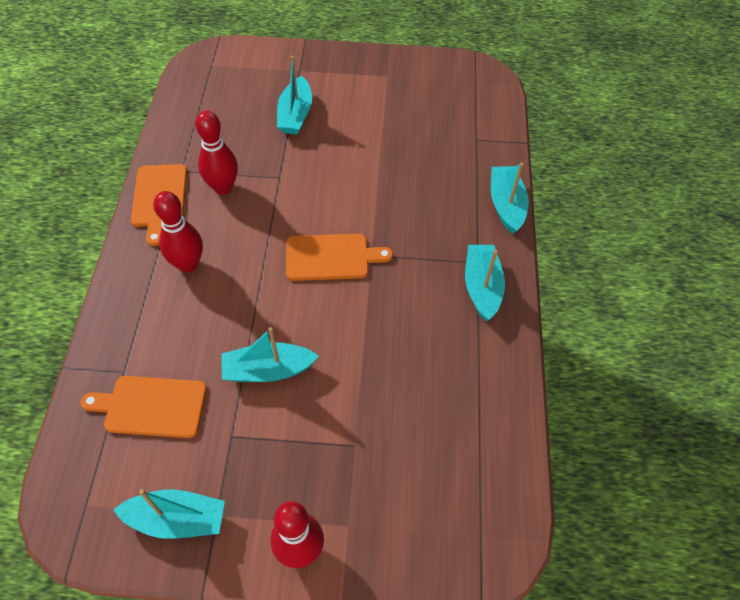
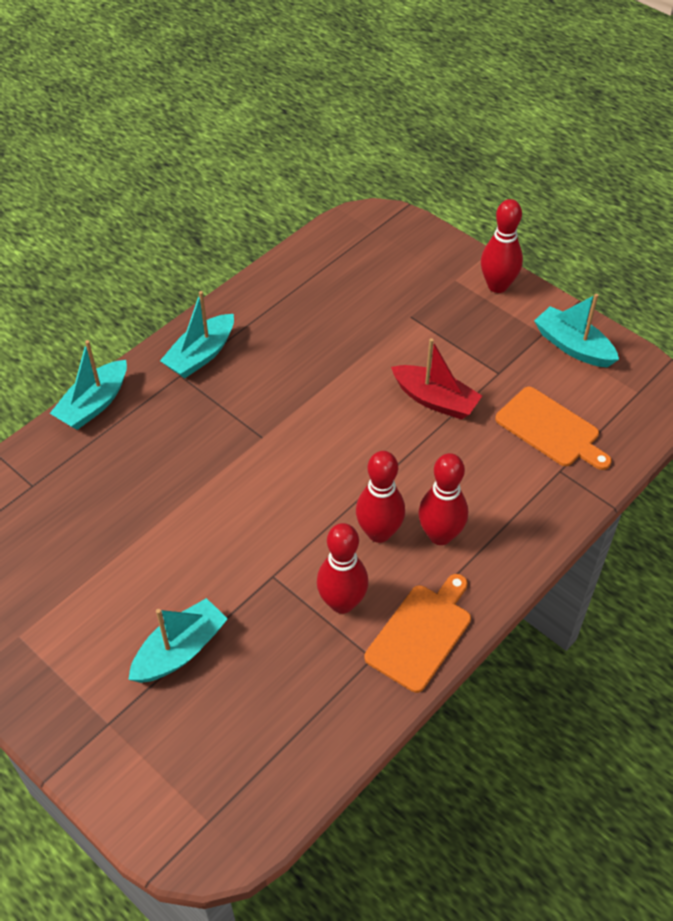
camera: 140 degrees left, 5 degrees down
turquoise boat [221,327,319,382] -> red boat [391,338,482,420]
orange cutting board [286,234,393,281] -> none
none -> red bowling pin [356,451,405,543]

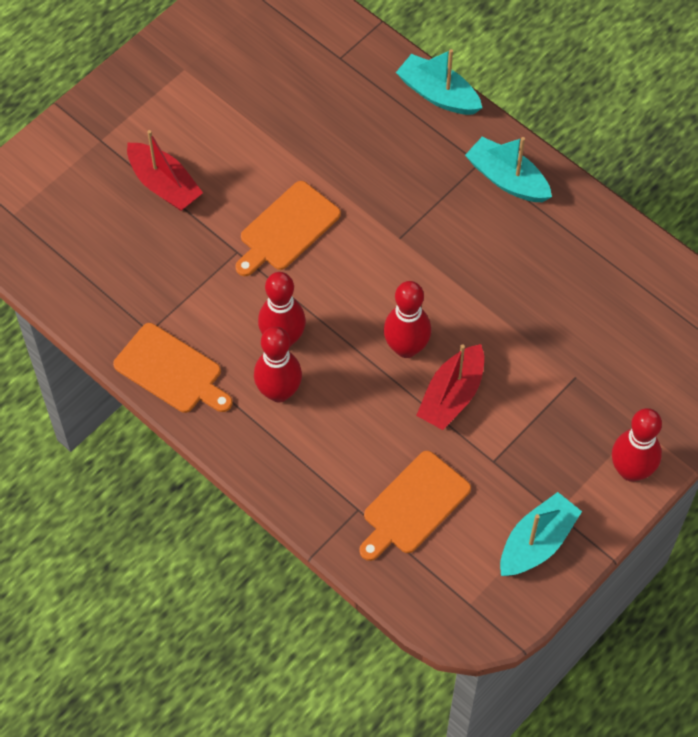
camera: 90 degrees right, 10 degrees up
turquoise boat [128,598,228,683] -> red boat [127,130,203,211]
red bowling pin [317,523,369,614] -> red bowling pin moved to [384,281,431,358]
none -> orange cutting board [235,181,341,276]

